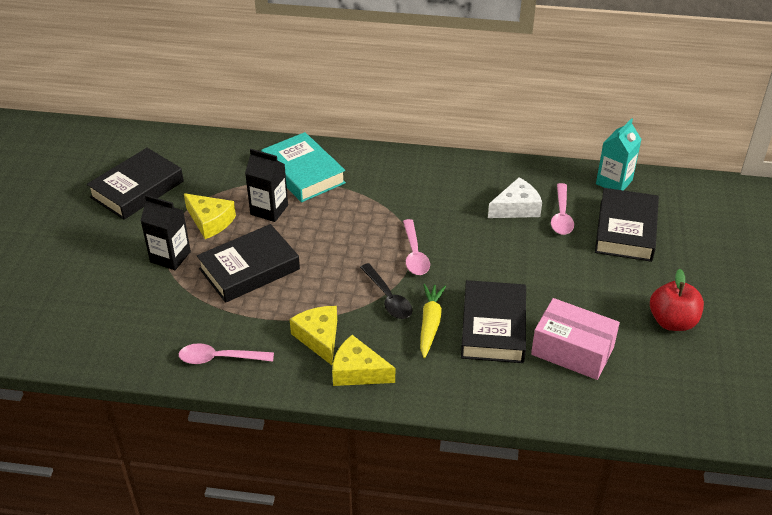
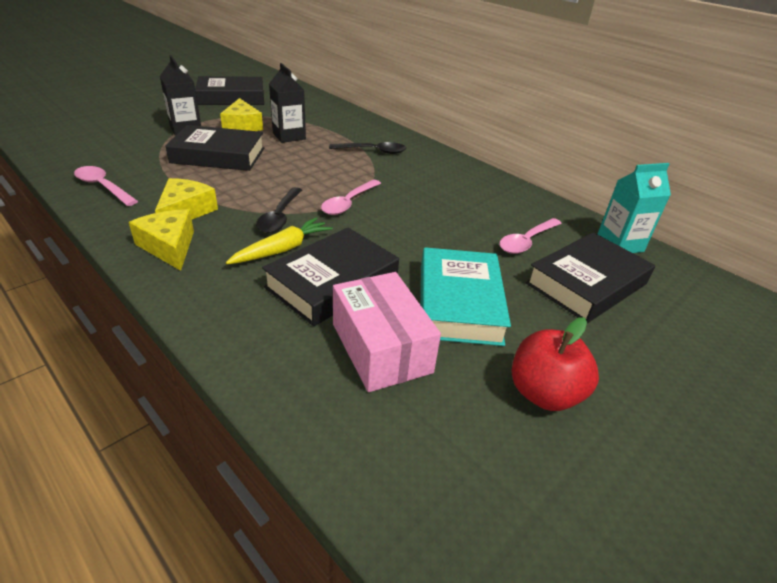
camera: 35 degrees right, 5 degrees down
turquoise book [261,132,346,202] -> turquoise book moved to [421,247,511,346]
white cheese [488,178,542,218] -> none
none -> black spoon [329,142,406,154]

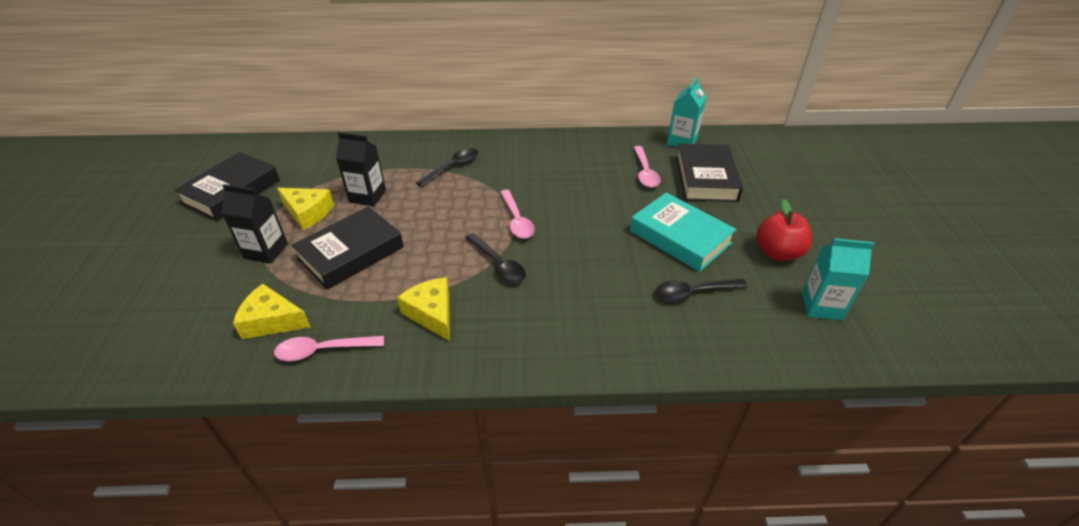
camera: 45 degrees left, 5 degrees up
yellow cheese [129,209,194,271] -> yellow cheese moved to [233,284,310,339]
yellow carrot [226,217,332,264] -> none
black book [262,228,399,326] -> none
pink box [333,272,441,392] -> black spoon [656,279,748,302]
none -> turquoise carton [802,238,875,321]

